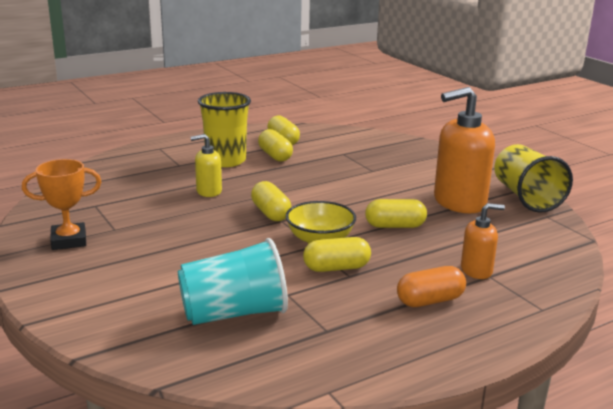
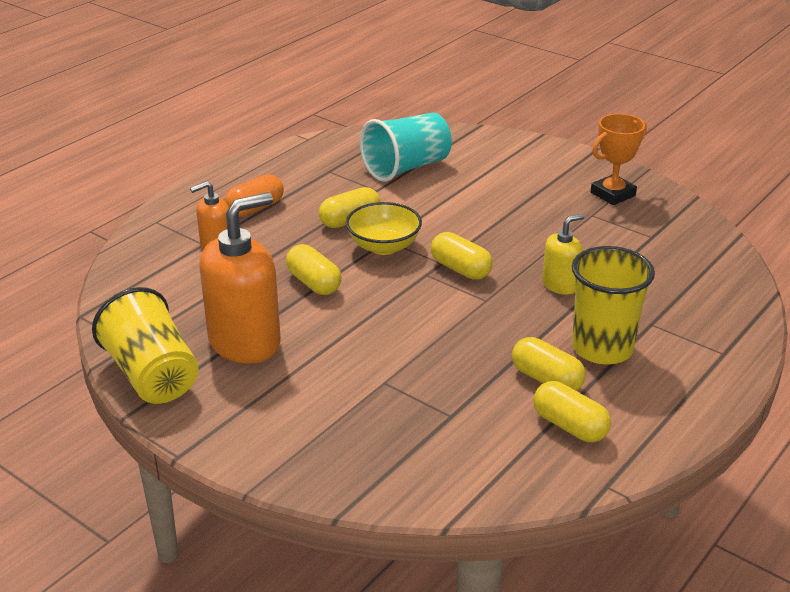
camera: 160 degrees right, 10 degrees up
yellow capsule [365,199,427,228] -> yellow capsule turned 75 degrees clockwise [286,244,342,295]

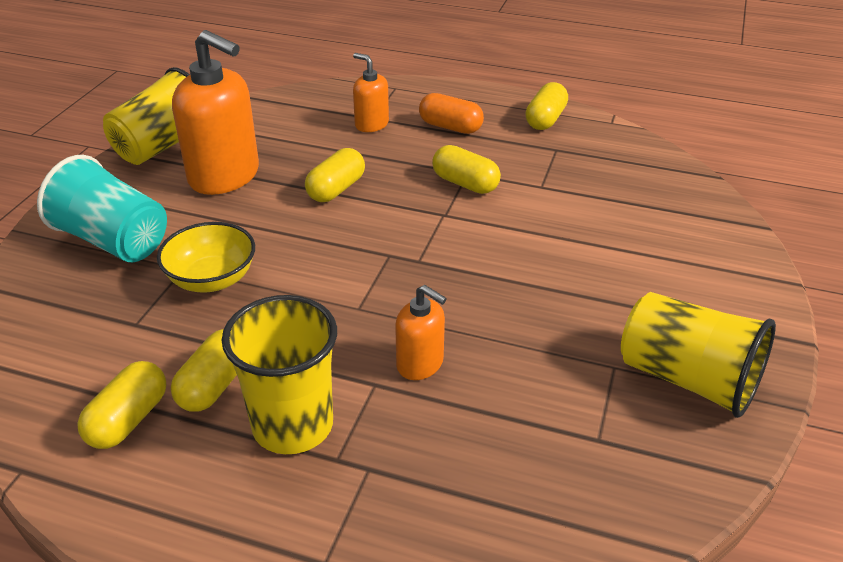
camera: 70 degrees right, 5 degrees up
yellow bowl [346,202,422,255] -> yellow bowl moved to [157,222,255,293]
turquoise cup [360,113,452,182] -> turquoise cup moved to [37,155,167,262]
yellow capsule [431,232,493,280] -> yellow capsule moved to [525,82,568,130]
yellow soap dispenser [542,214,584,295] -> orange soap dispenser [395,285,447,380]
orange trophy [591,114,647,205] -> yellow cup [621,292,776,418]

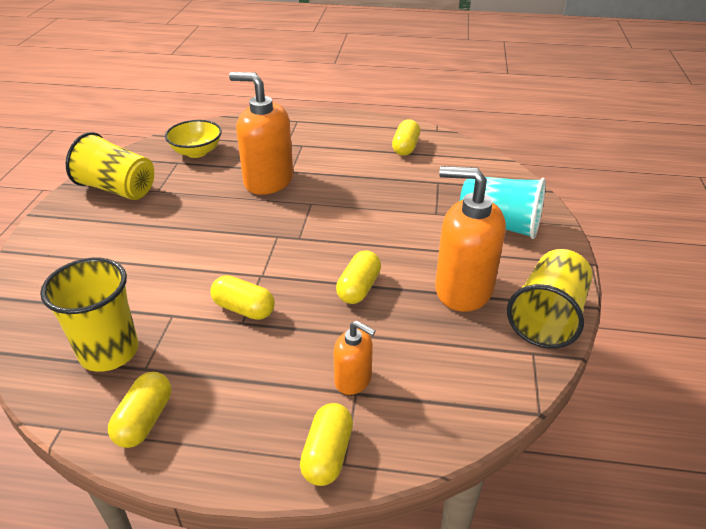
camera: 170 degrees right, 0 degrees up
yellow bowl [157,222,255,293] -> yellow bowl moved to [165,120,222,158]
yellow capsule [171,329,237,412] -> yellow capsule moved to [300,403,353,486]
yellow cup [221,295,337,454] -> yellow cup moved to [40,258,138,372]
orange soap dispenser [395,285,447,380] -> orange soap dispenser [229,72,293,195], size x1.92
orange capsule [419,93,484,134] -> none

